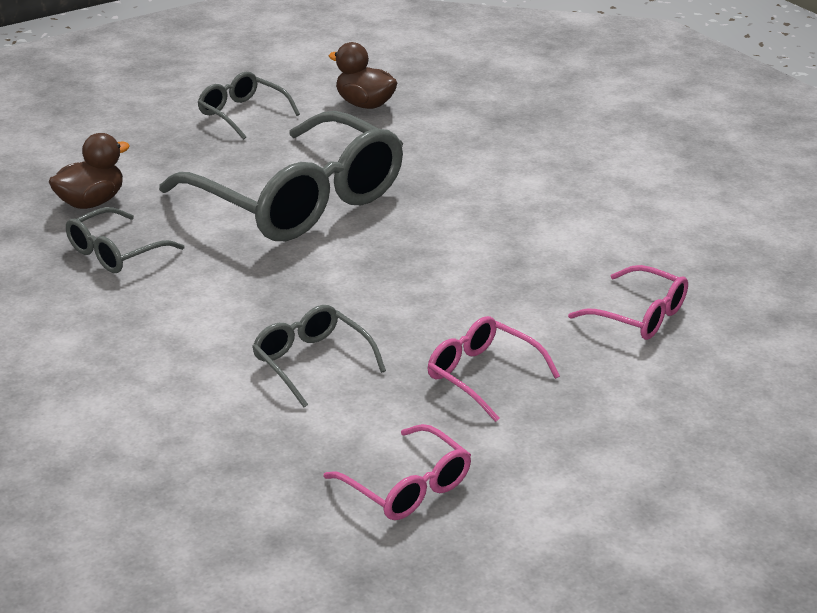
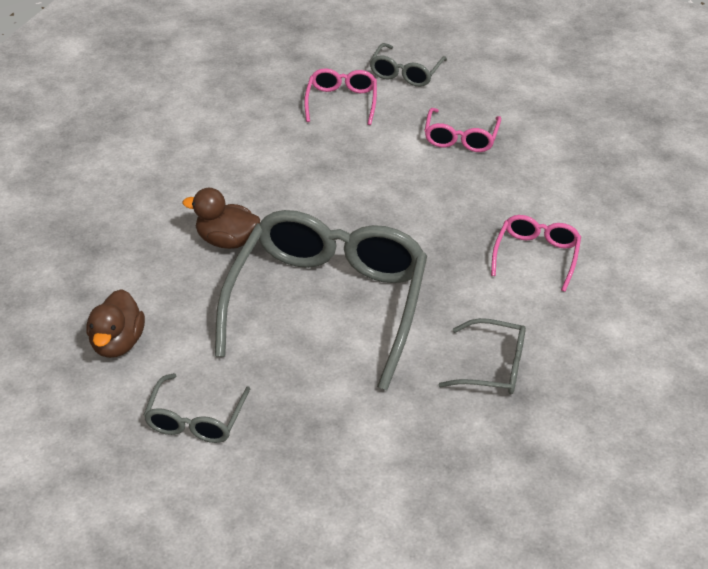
camera: 120 degrees left, 10 degrees up
brown duck [49,133,130,209] -> brown duck moved to [182,188,260,249]
grey glasses [252,305,386,407] -> grey glasses moved to [370,43,447,87]
pink glasses [323,424,471,520] -> pink glasses moved to [491,215,581,292]

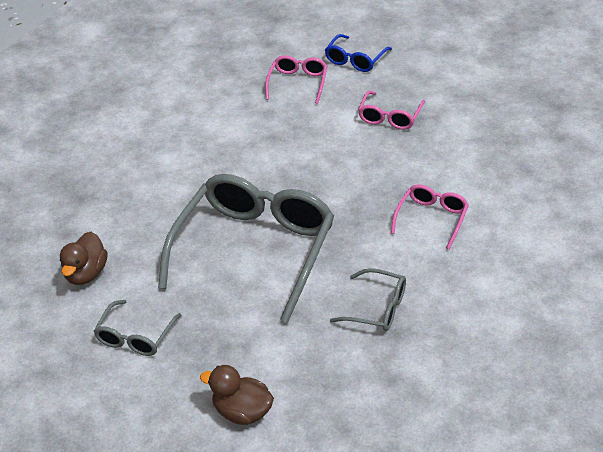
camera: 10 degrees right, 0 degrees up
brown duck [182,188,260,249] -> brown duck moved to [200,365,274,425]
grey glasses [370,43,447,87] -> blue glasses [325,34,392,72]

